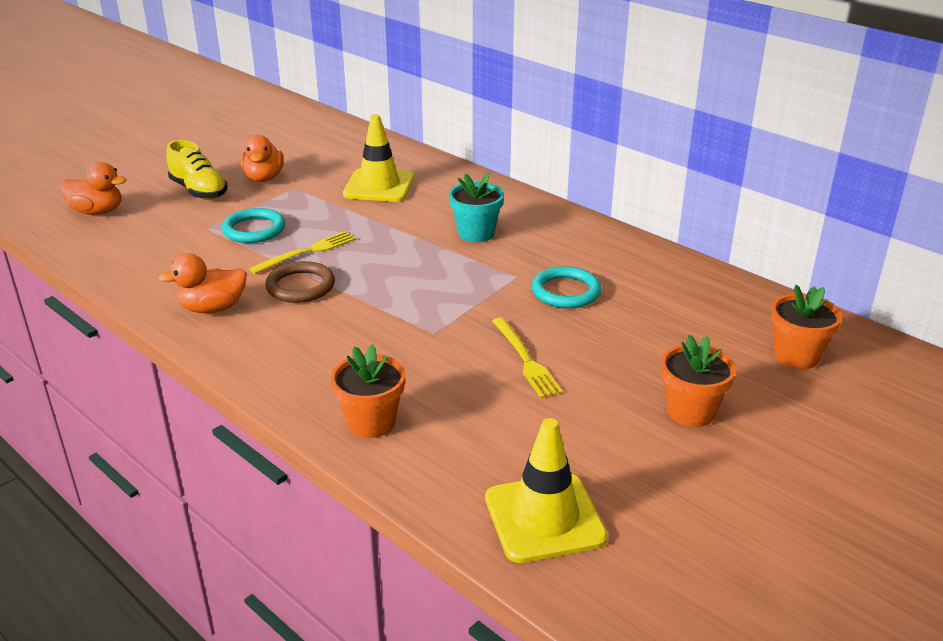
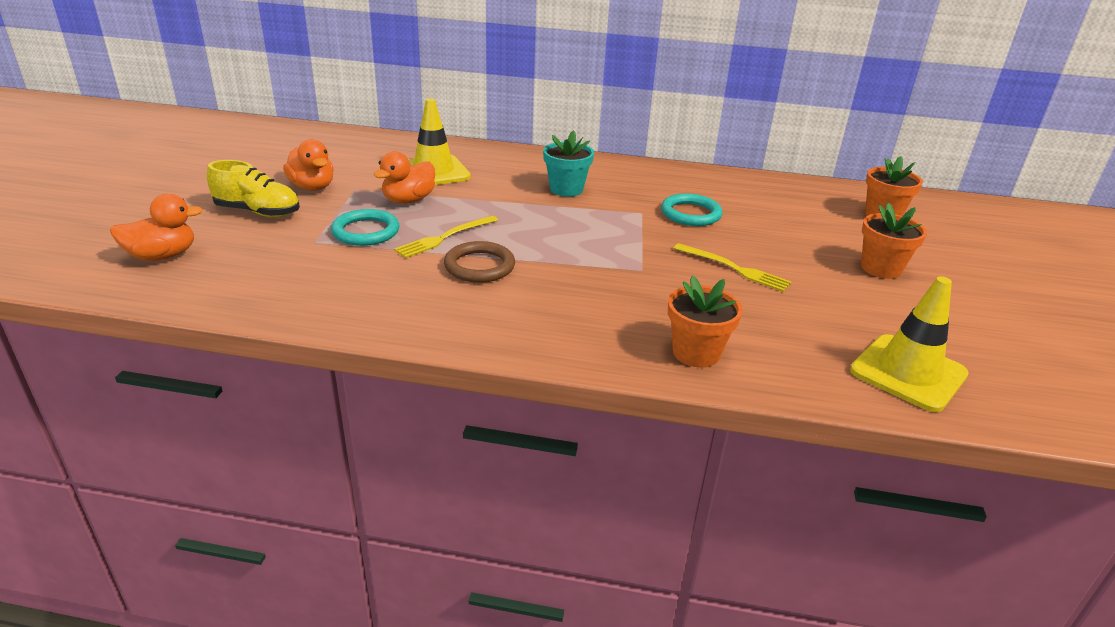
camera: 35 degrees left, 0 degrees up
orange duck [158,253,247,313] -> orange duck moved to [374,151,435,204]
yellow fork [249,231,356,274] -> yellow fork turned 150 degrees counterclockwise [394,215,498,258]

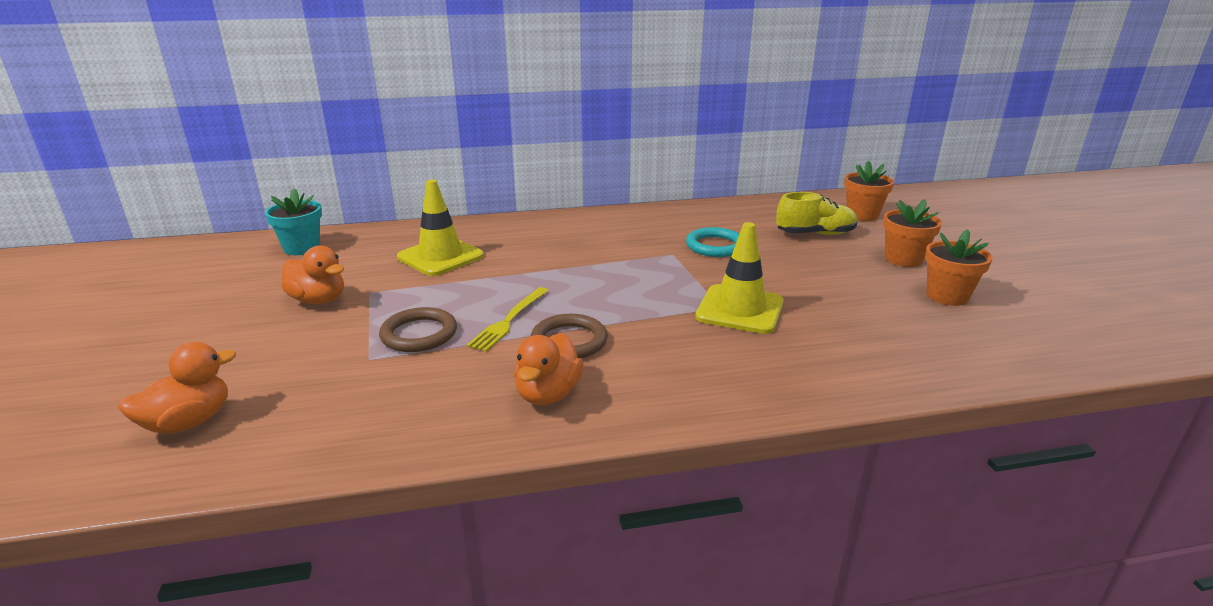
camera: 20 degrees left, 5 degrees down
yellow shoe [207,160,300,217] -> yellow shoe moved to [776,192,857,235]
turquoise ring [331,209,399,246] -> brown ring [379,307,457,352]
orange duck [374,151,435,204] -> orange duck moved to [514,333,583,405]
turquoise flower pot [543,130,594,197] -> turquoise flower pot moved to [265,188,322,255]
orange flower pot [668,275,743,368] -> orange flower pot moved to [925,229,993,306]
yellow fork [673,243,791,292] -> none
yellow traffic cone [850,276,969,412] -> yellow traffic cone moved to [695,222,784,334]

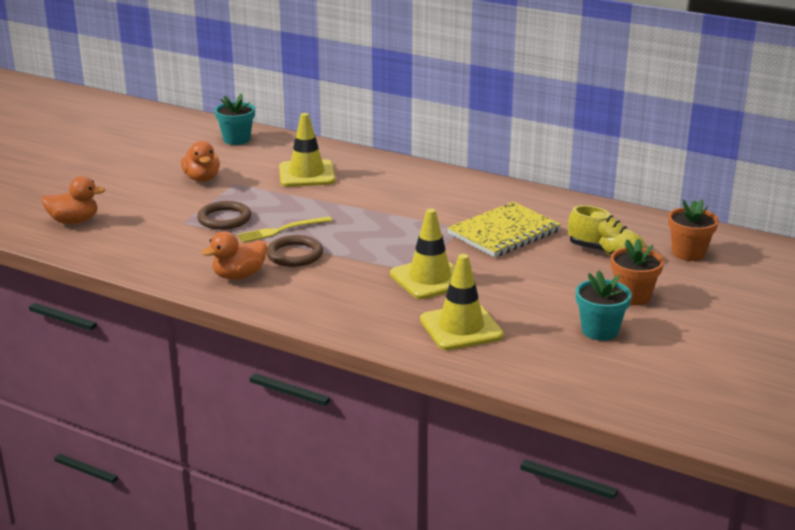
camera: 40 degrees right, 0 degrees up
turquoise ring [686,227,739,257] -> yellow notebook [447,202,561,258]
orange flower pot [925,229,993,306] -> turquoise flower pot [576,271,632,341]
none -> yellow traffic cone [420,254,504,350]

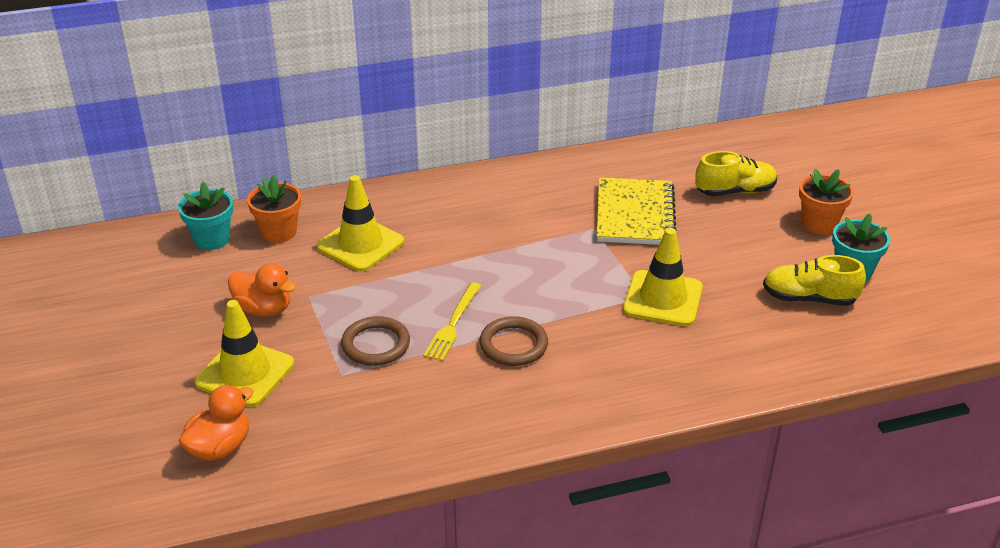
camera: 45 degrees left, 10 degrees up
orange duck [202,231,267,280] -> none
yellow traffic cone [420,254,504,350] -> yellow traffic cone moved to [194,300,294,407]
orange flower pot [668,199,719,261] -> orange flower pot moved to [247,175,301,243]
none -> yellow shoe [763,255,866,306]

